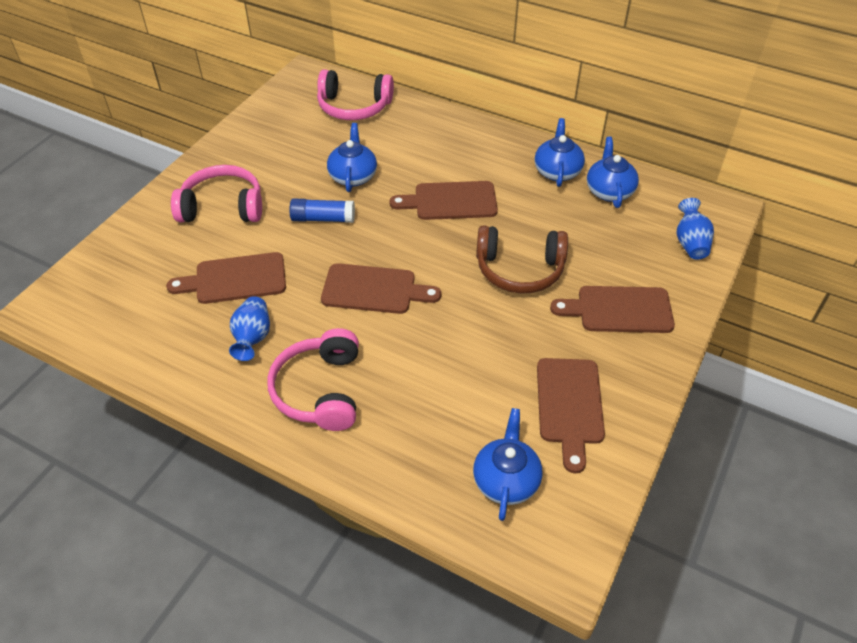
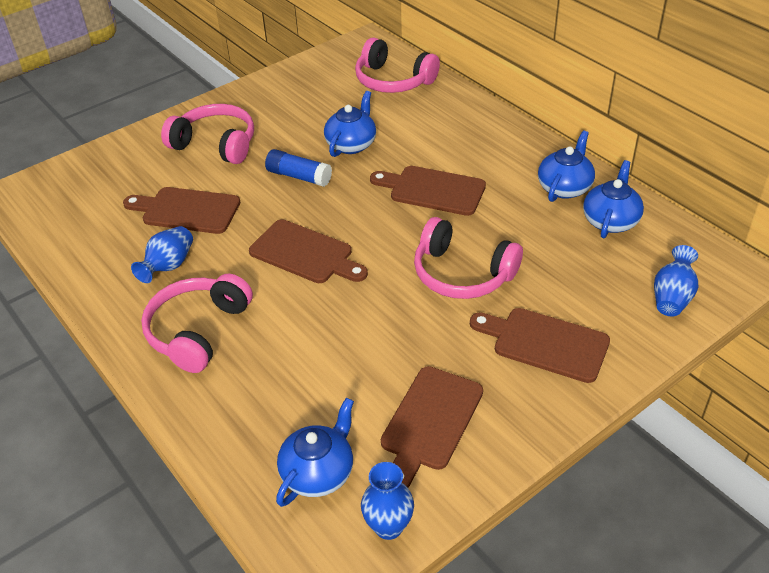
camera: 25 degrees right, 5 degrees down
brown headphones [476,226,568,293] -> pink headphones [414,217,523,299]
none -> blue vase [361,462,414,540]

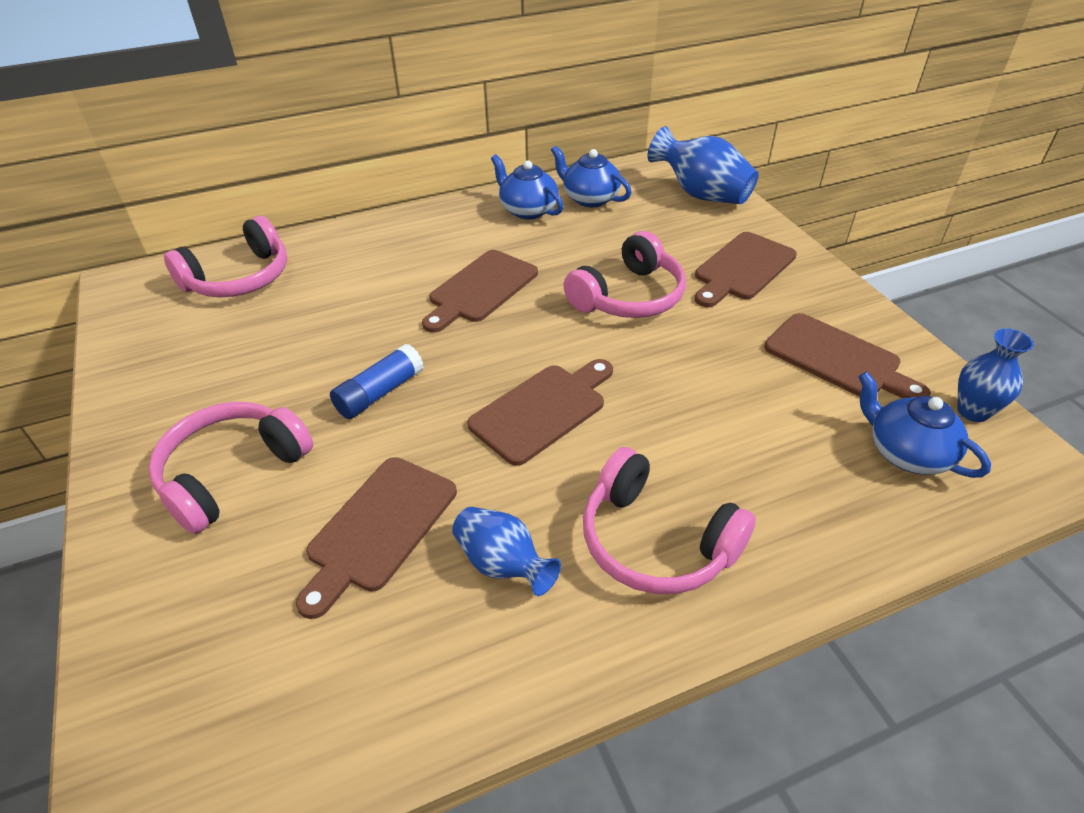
camera: 75 degrees left, 0 degrees up
blue teapot [324,91,376,157] -> none
blue vase [654,245,698,316] -> blue vase [647,126,759,204], size x1.59

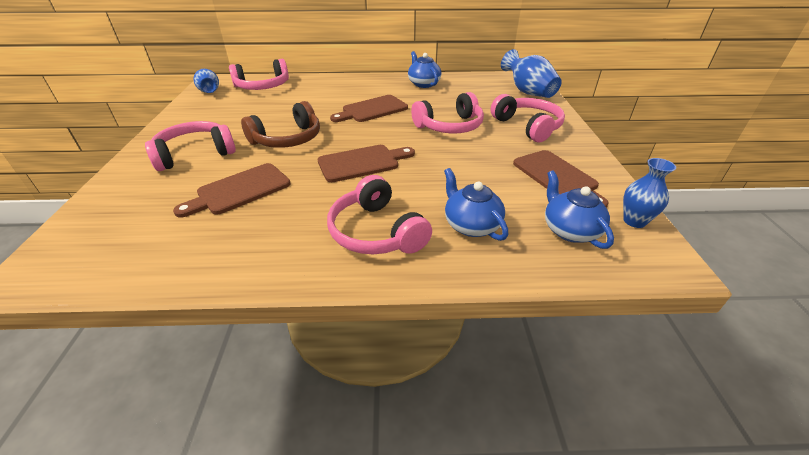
camera: 20 degrees right, 5 degrees down
blue glue stick [330,344,424,419] -> brown headphones [241,101,320,148]
blue vase [452,507,561,596] -> blue vase moved to [193,69,219,93]
blue teapot [551,146,631,207] -> blue teapot moved to [444,168,508,241]
brown cutting board [695,232,797,307] -> pink headphones [491,94,565,142]

